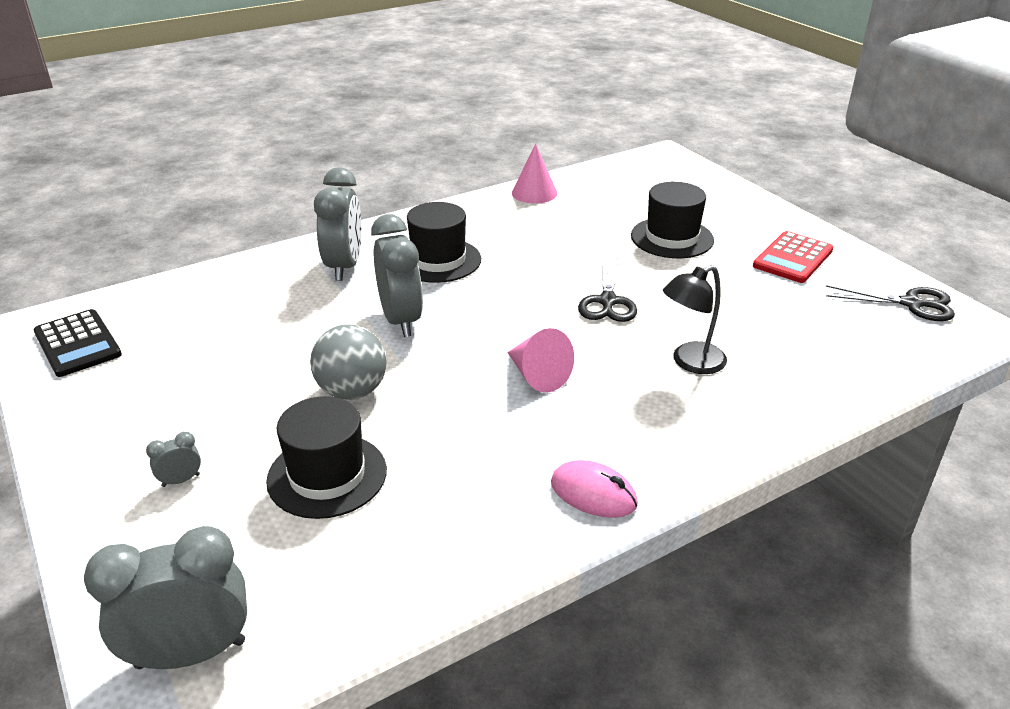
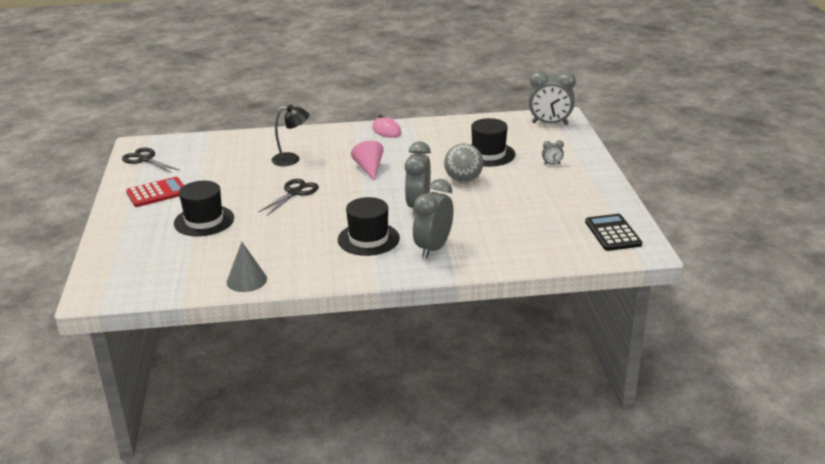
camera: 155 degrees left, 5 degrees down
pink cone [512,143,557,203] -> grey cone [227,242,267,292]

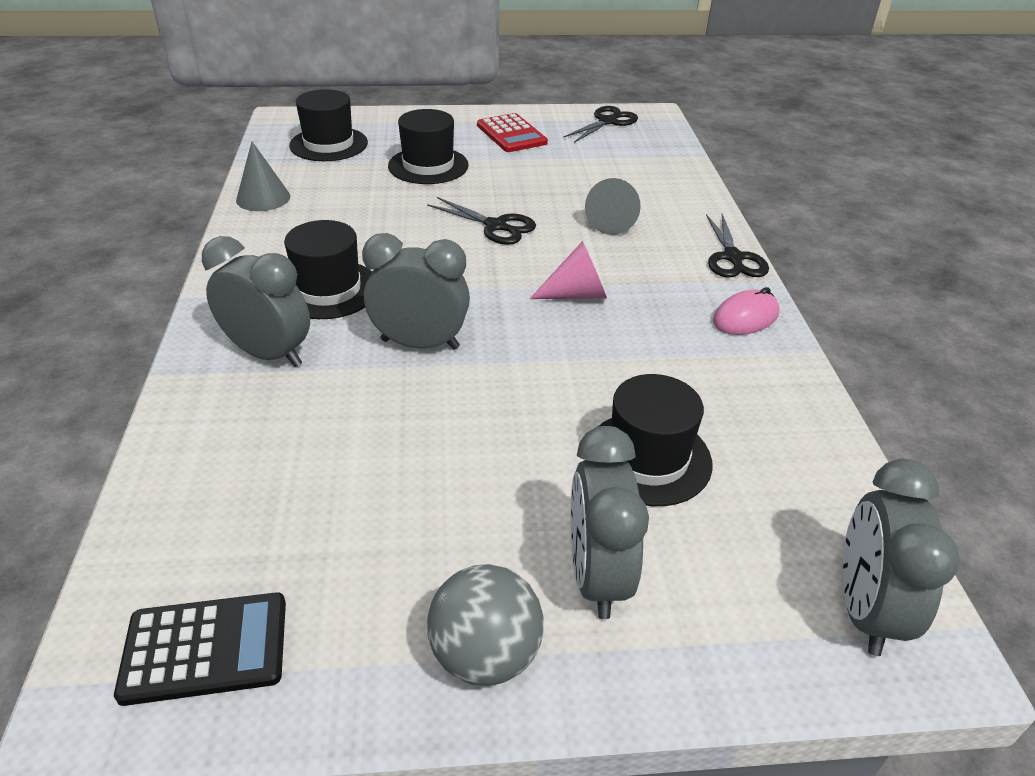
camera: 90 degrees right, 10 degrees up
black lamp [271,104,310,166] -> grey cone [585,178,641,235]
grey ball [444,143,483,183] -> grey ball moved to [427,564,543,686]
grey clock [542,140,564,165] -> grey clock [571,426,649,619], size x2.33
none -> black hat [289,89,368,161]
none -> black scissors [706,214,769,277]

